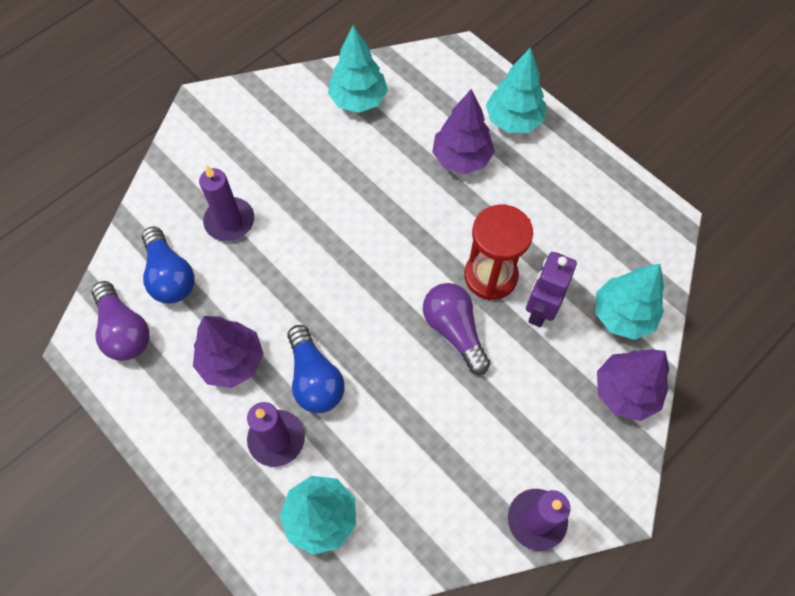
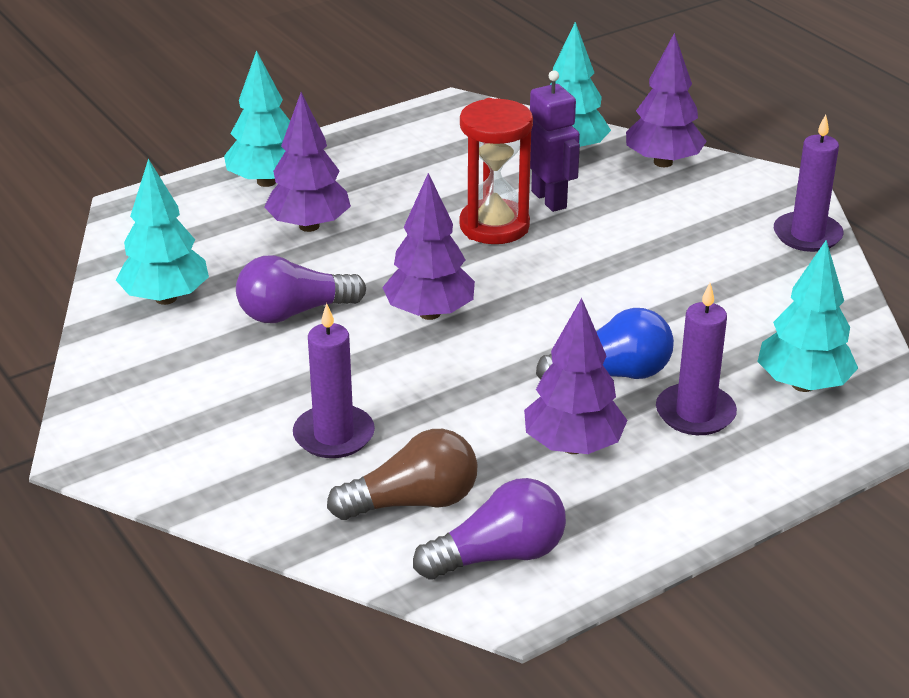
camera: 80 degrees left, 30 degrees down
blue light bulb [142,227,195,304] -> brown light bulb [327,429,478,520]
purple light bulb [423,283,491,375] -> purple light bulb moved to [236,255,366,323]
purple robot [526,252,577,327] -> purple robot turned 150 degrees counterclockwise [530,70,580,212]
none -> purple tree [382,173,475,320]

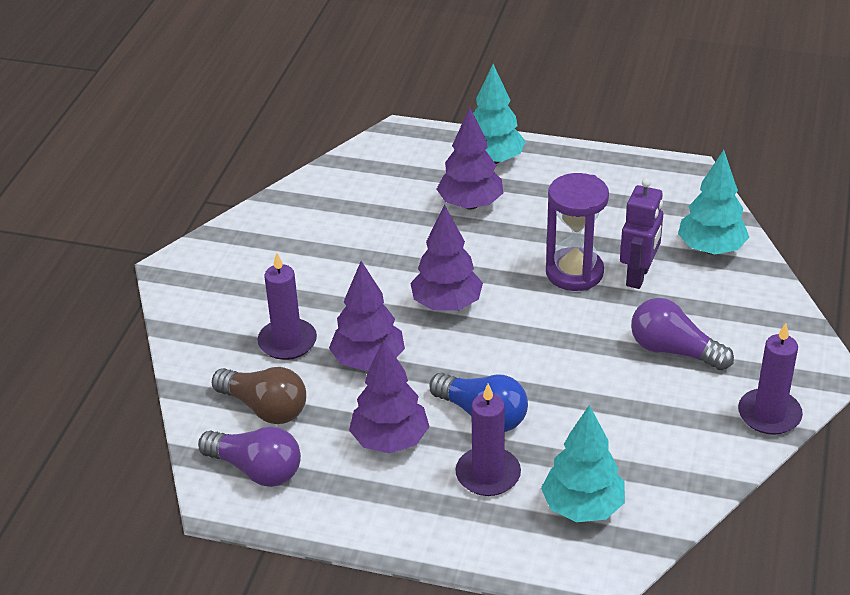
camera: 50 degrees right, 5 degrees up
turquoise tree [116,159,209,305] -> none
purple light bulb [236,255,366,323] -> purple light bulb moved to [631,298,734,370]
red hourglass [460,98,533,244] -> purple hourglass [546,173,609,291]
purple tree [626,33,707,167] -> purple tree moved to [329,261,405,371]

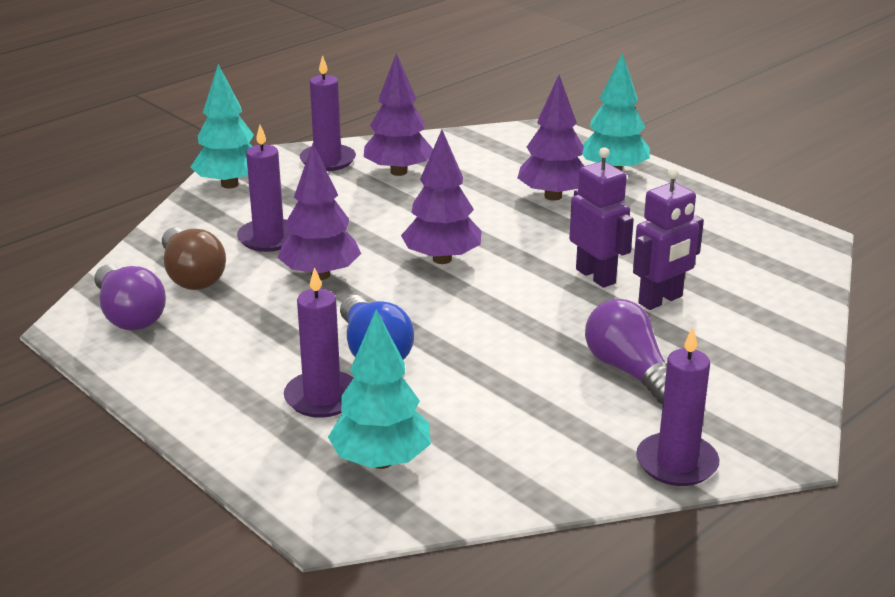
camera: 30 degrees right, 10 degrees down
purple tree [349,339,430,453] -> purple tree moved to [364,53,433,176]
purple hourglass [546,173,609,291] -> purple robot [569,147,634,288]
turquoise tree [678,150,749,254] -> turquoise tree moved to [190,64,254,189]
none -> purple candle [300,55,356,171]

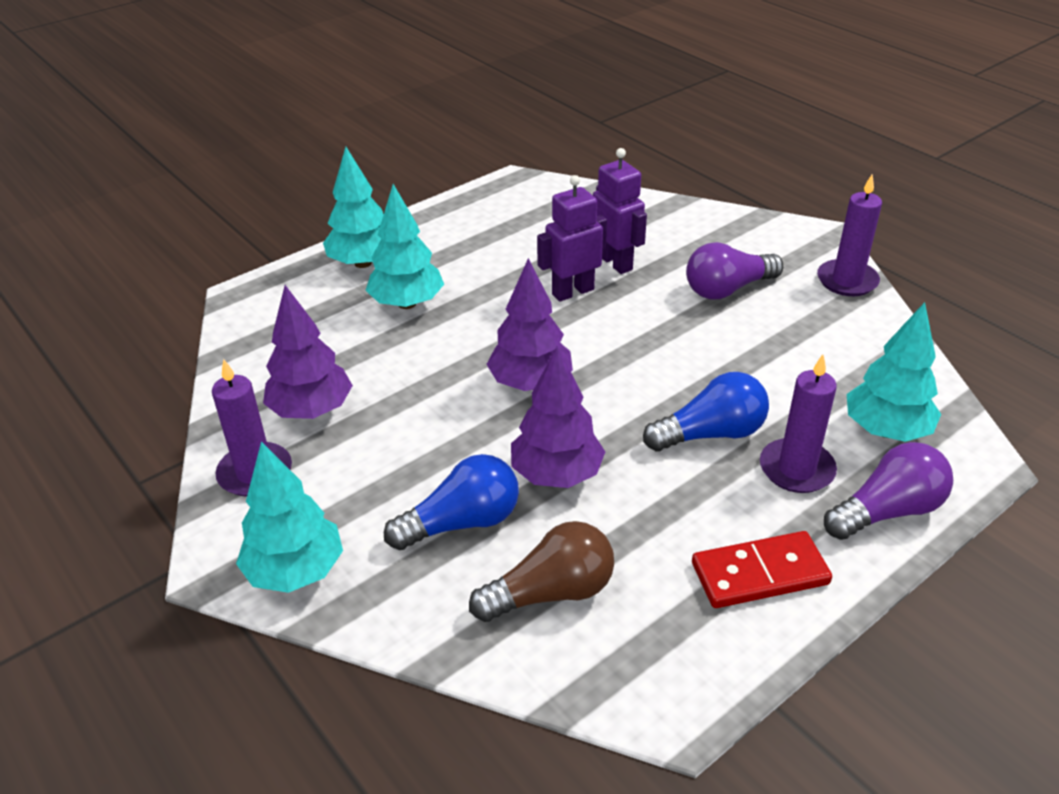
camera: 85 degrees left, 10 degrees up
purple light bulb [94,264,166,330] -> purple light bulb moved to [824,442,953,540]
purple candle [237,125,291,252] -> blue light bulb [384,454,519,550]
purple tree [518,75,584,201] -> turquoise tree [365,184,444,309]
none -> red domino [692,531,832,608]

